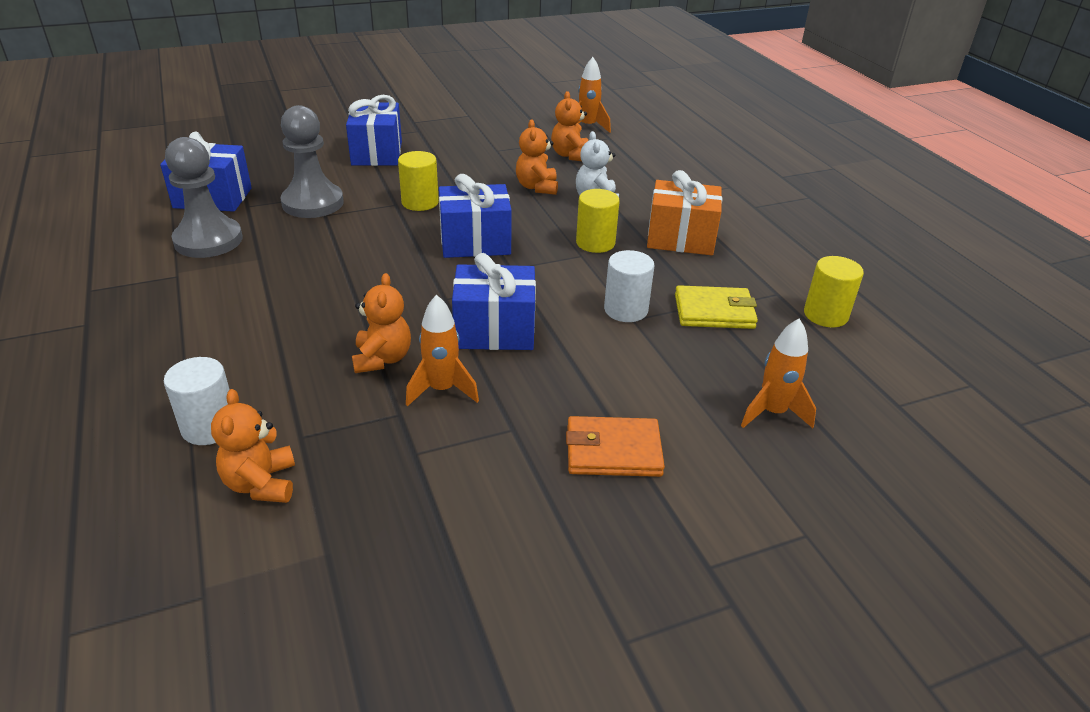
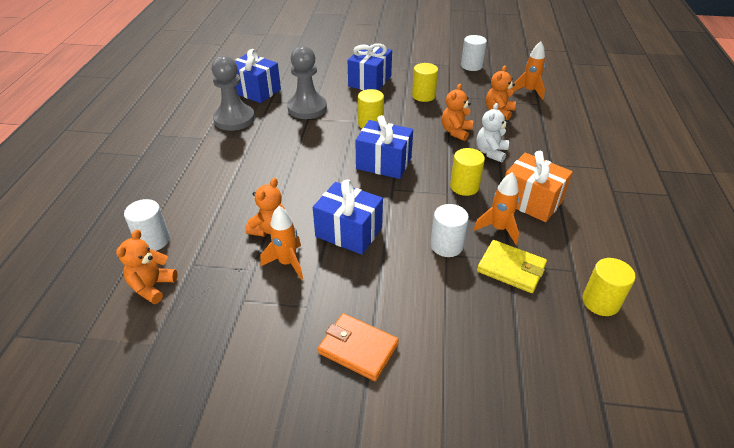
camera: 30 degrees right, 5 degrees up
orange rocket [741,319,816,428] -> orange rocket moved to [474,172,519,245]
none -> yellow cylinder [412,63,438,102]
none -> white cylinder [461,35,487,71]

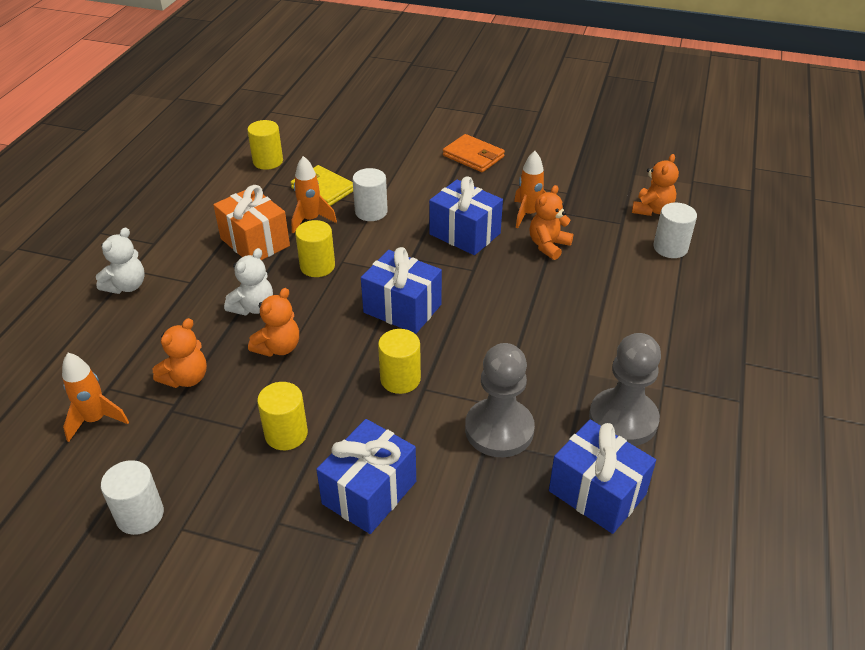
camera: 170 degrees left, 0 degrees up
none -> white teddy bear [96,227,145,294]

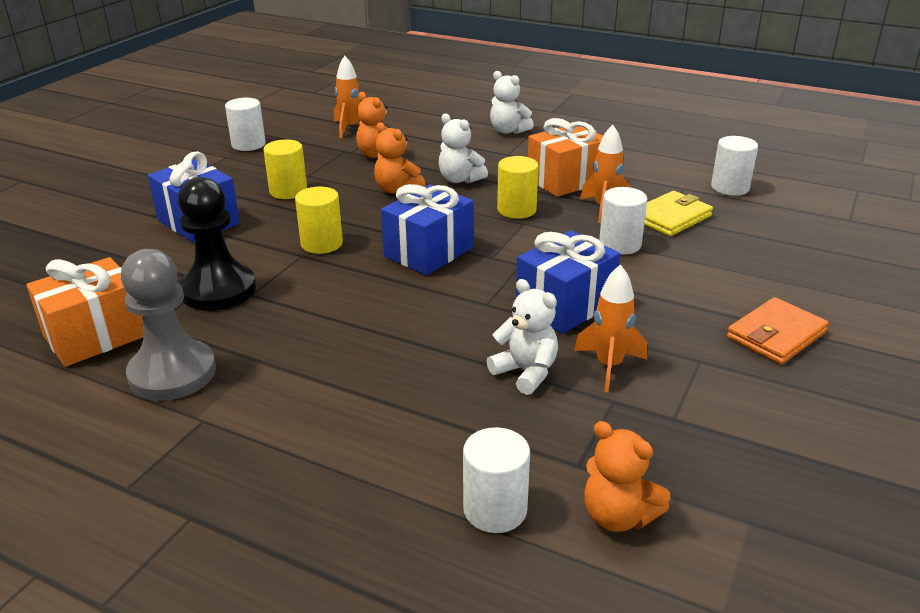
camera: 100 degrees right, 10 degrees down
yellow cylinder [247,120,283,170] -> white cylinder [711,136,758,196]
grey pawn [465,343,535,457] -> black pawn [178,177,256,311]
orange teddy bear [530,185,573,260] -> white teddy bear [487,279,558,395]
blue gift [549,420,656,534] -> orange gift [26,257,144,367]

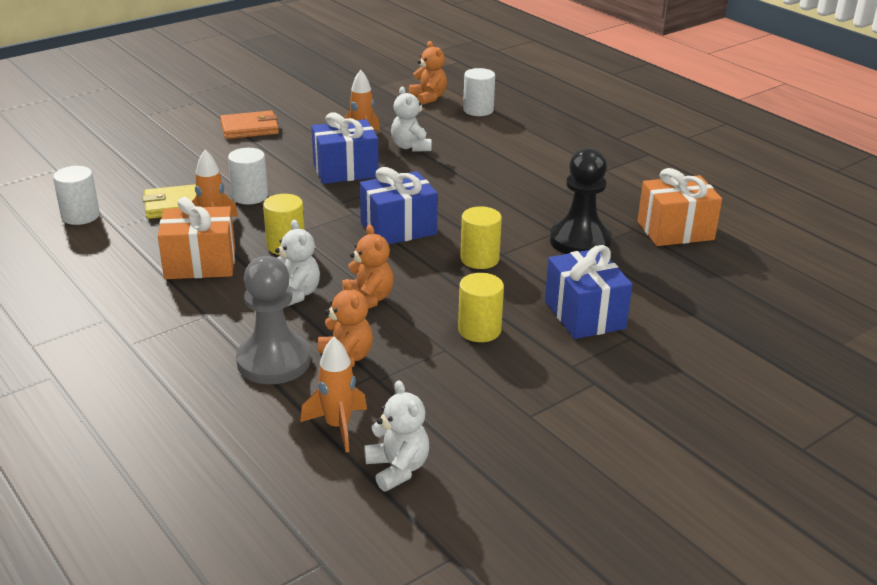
camera: 155 degrees left, 0 degrees up
grey pawn [121,249,216,401] -> grey pawn moved to [236,256,310,384]
white cylinder [225,98,266,151] -> none
white teddy bear [490,71,534,134] -> white teddy bear moved to [364,380,429,491]

